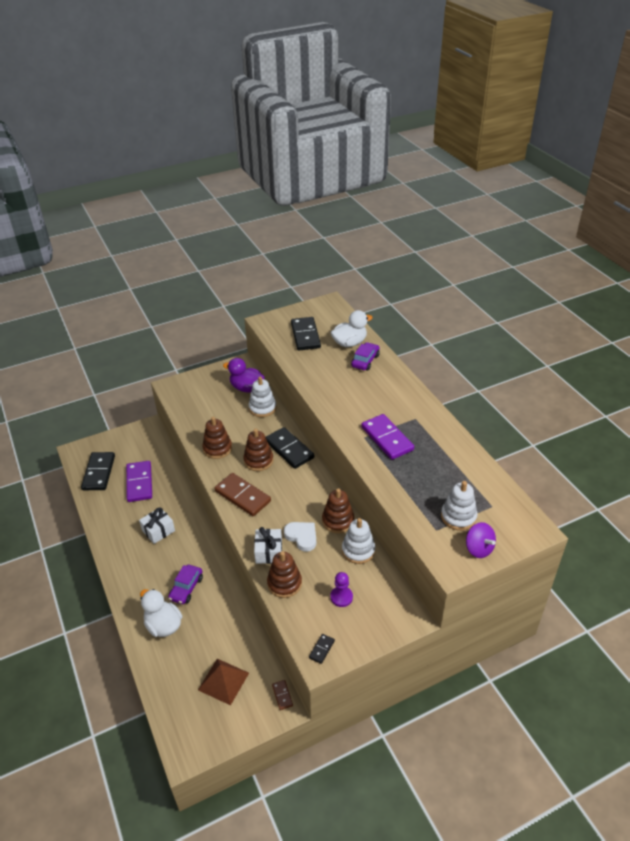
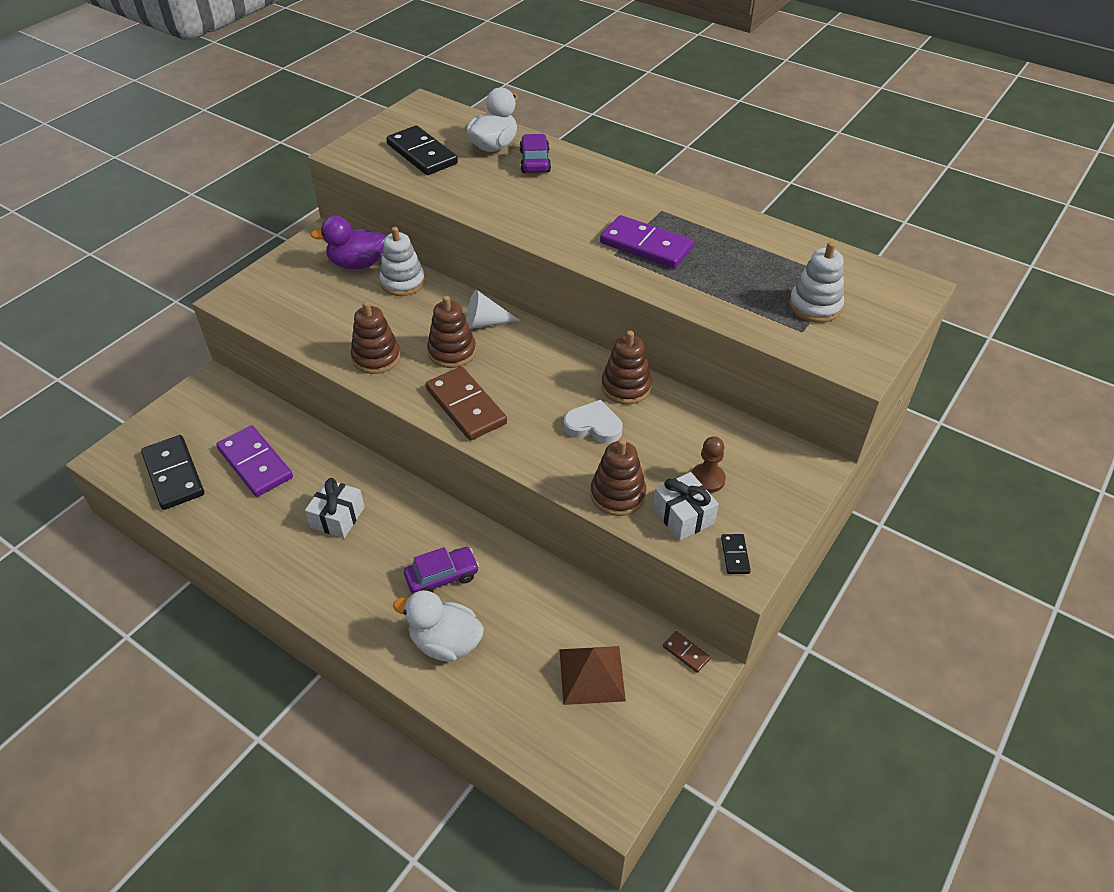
camera: 30 degrees left, 5 degrees up
purple car [168,565,203,604] -> purple car turned 105 degrees counterclockwise [404,547,479,594]
brown domino [214,473,271,516] -> brown domino turned 45 degrees clockwise [426,367,507,441]
white gift [254,527,282,564] -> white gift moved to [653,472,719,541]
black domino [265,427,314,469] -> white cone [466,290,520,329]
purple pawn [330,572,353,607] -> brown pawn [691,436,726,493]
white stacking toy [342,518,375,564] -> none
purple spinning top [466,522,496,558] -> none

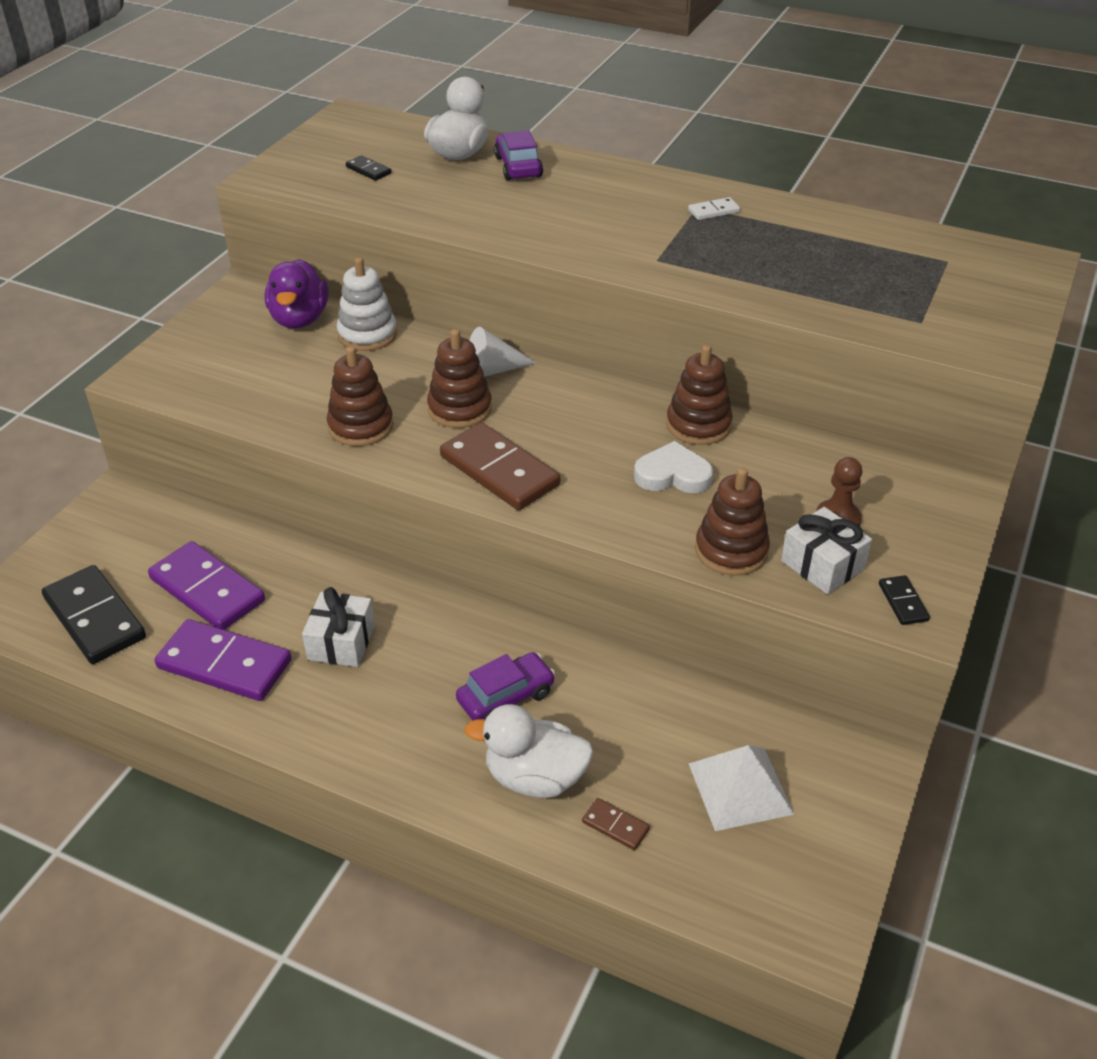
camera: 10 degrees left, 5 degrees down
purple duck [310,216,386,269] -> purple duck turned 75 degrees counterclockwise [265,259,329,329]
black domino [386,125,458,175] -> black domino [346,155,391,181], size x0.45
brown pyramid [560,646,626,705] -> white pyramid [689,745,795,831]
purple domino [600,215,694,269] -> purple domino moved to [155,619,291,701]
brown domino [663,631,711,673] -> brown domino moved to [582,798,650,850]
white stacking toy [789,242,844,323] -> none
none -> white domino [688,197,740,220]

